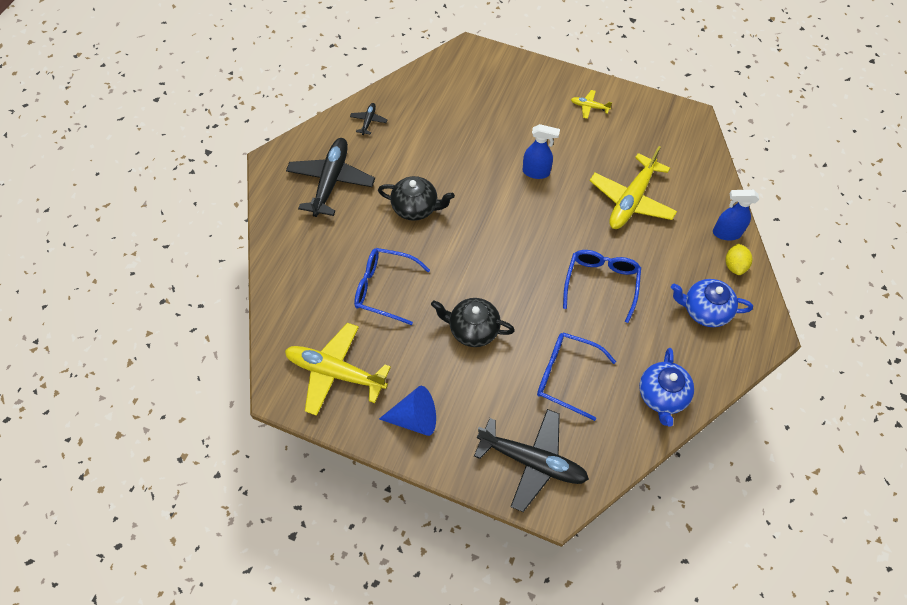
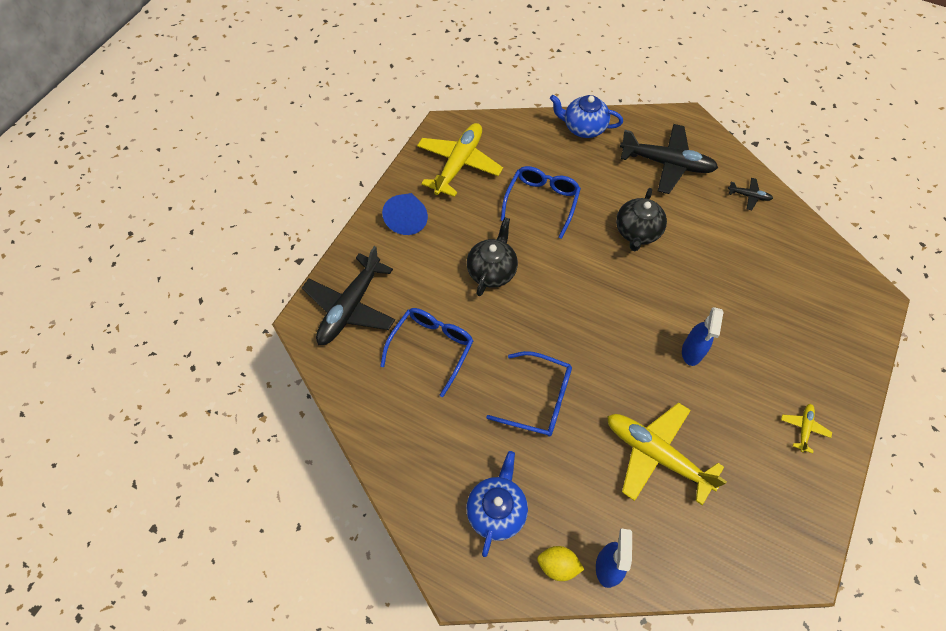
camera: 95 degrees right, 0 degrees up
blue teapot [639,348,694,427] -> blue teapot moved to [550,95,623,138]

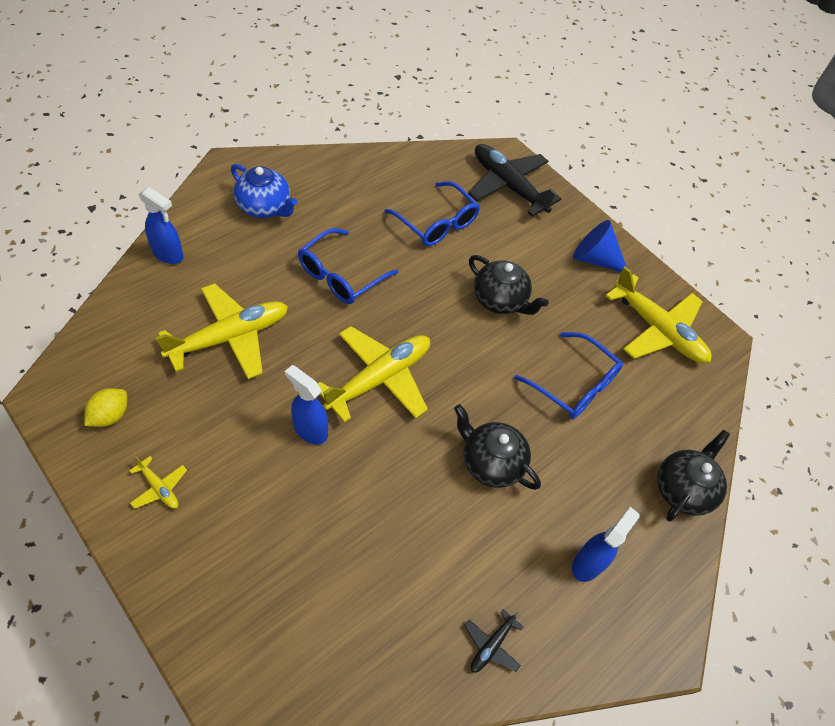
camera: 105 degrees right, 5 degrees down
yellow lemon [537,546,584,581] -> yellow lemon moved to [84,388,127,427]
blue teapot [550,95,623,138] -> black teapot [657,430,730,521]
black plane [620,124,718,194] -> blue spray bottle [572,507,640,582]
none -> yellow plane [317,326,430,423]

